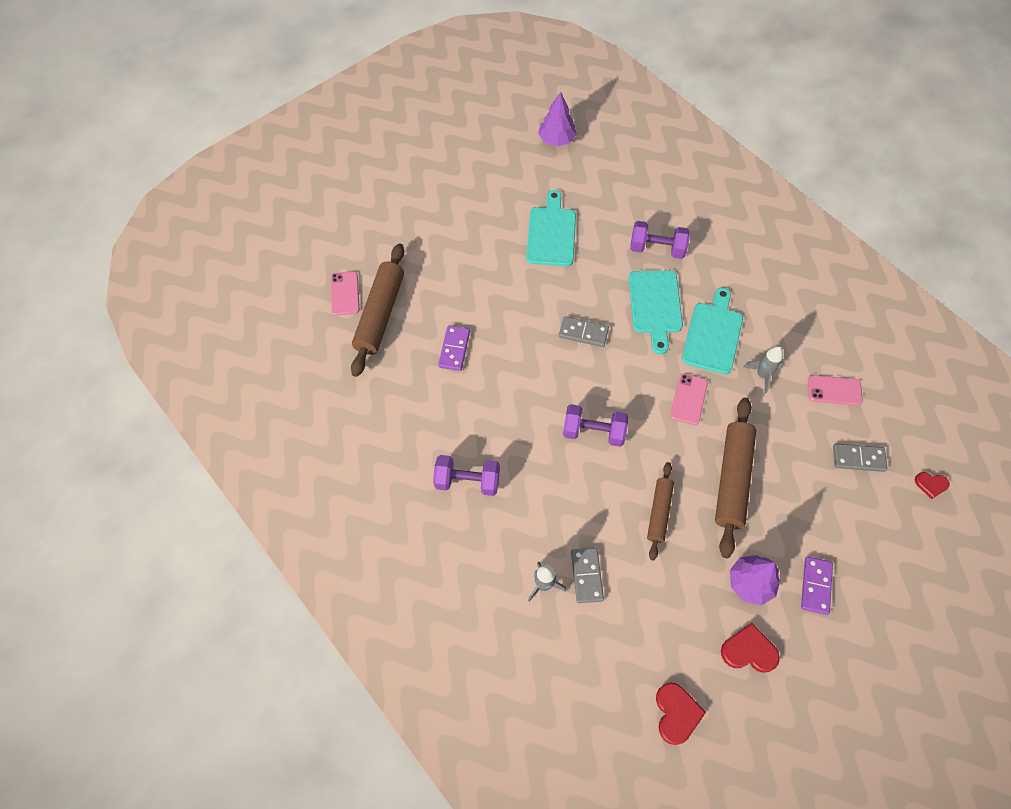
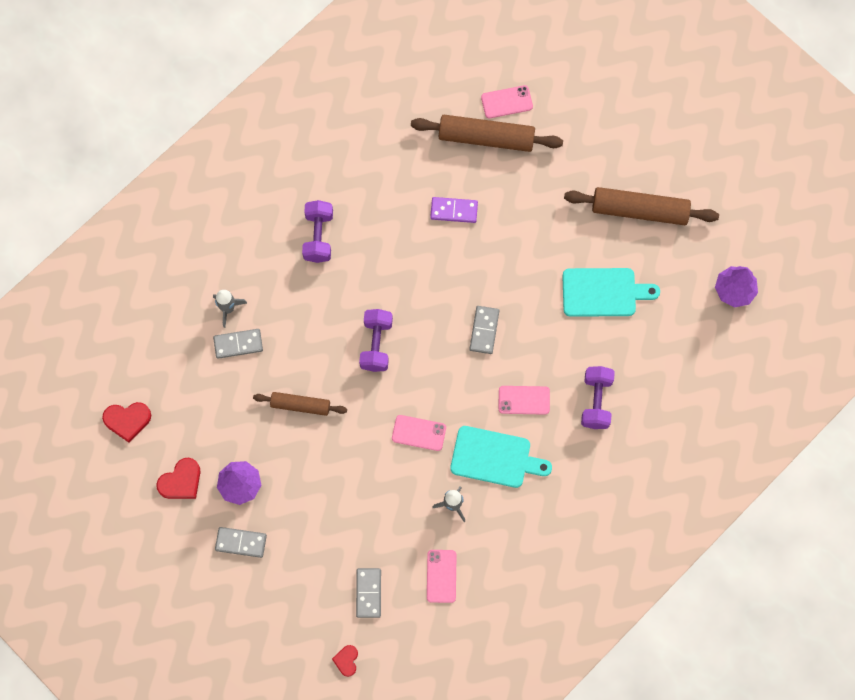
camera: 85 degrees right, 10 degrees up
turquoise cutting board [629,271,683,355] -> pink phone [499,386,550,415]
brown rolling pin [715,398,756,558] -> brown rolling pin moved to [564,187,719,225]
red heart [721,623,780,673] -> red heart turned 45 degrees clockwise [156,458,200,499]
purple domino [801,557,833,615] -> grey domino [215,527,267,558]

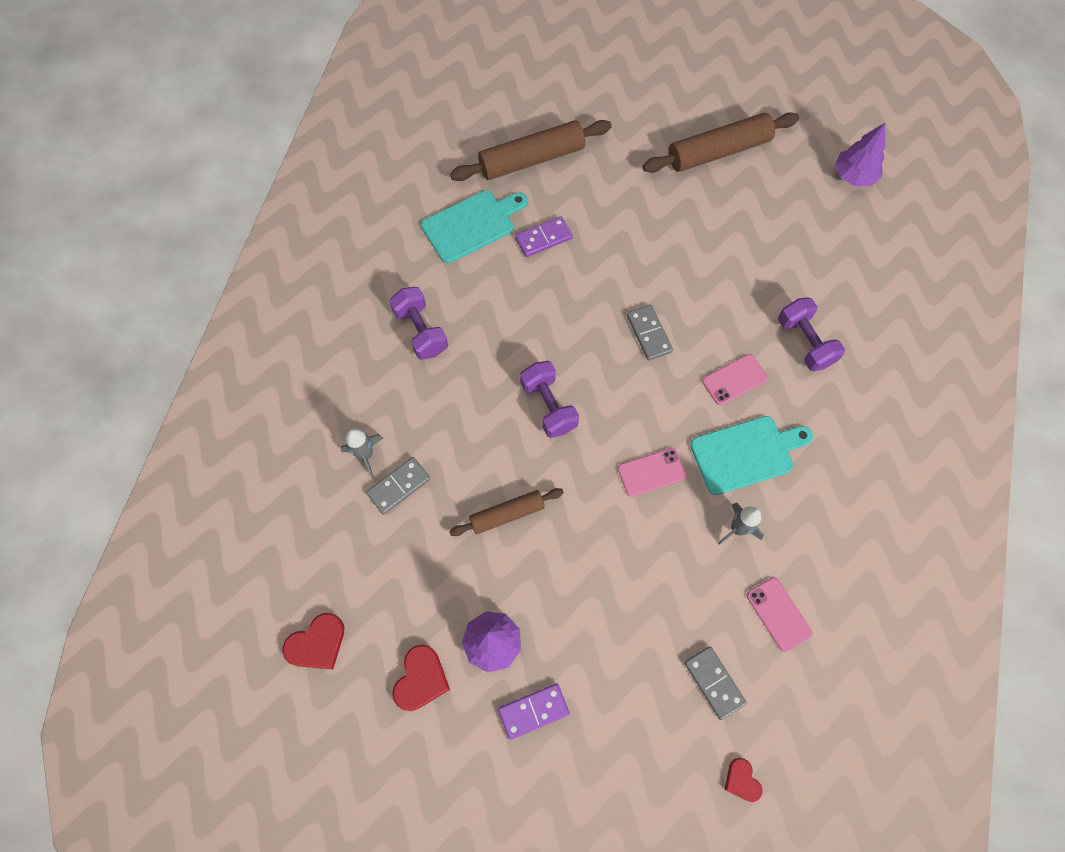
camera: 30 degrees left, 5 degrees down
grey domino [215,527,267,558] -> purple domino [498,684,570,740]
pink phone [481,85,533,118] -> none
turquoise cutting board [562,268,660,317] -> turquoise cutting board moved to [421,191,528,263]

